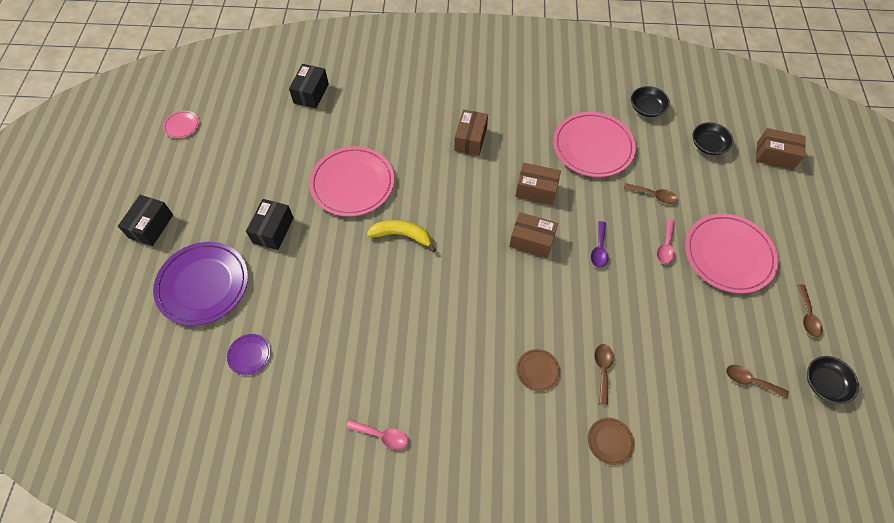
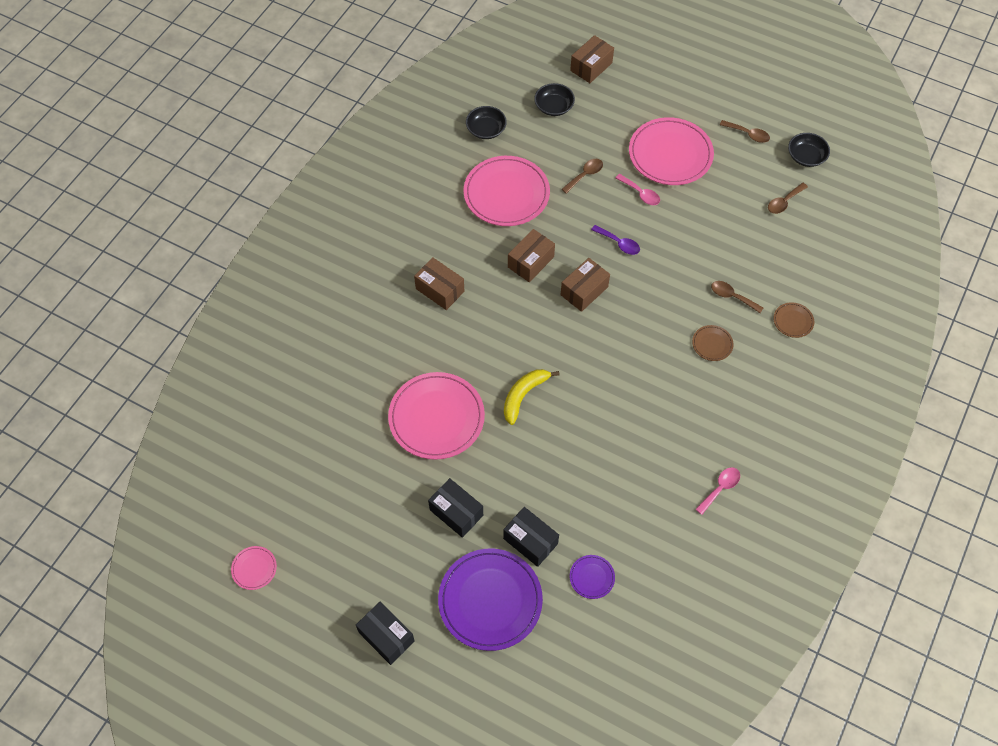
camera: 65 degrees left, 0 degrees up
black box [289,64,329,108] -> black box moved to [503,507,559,567]

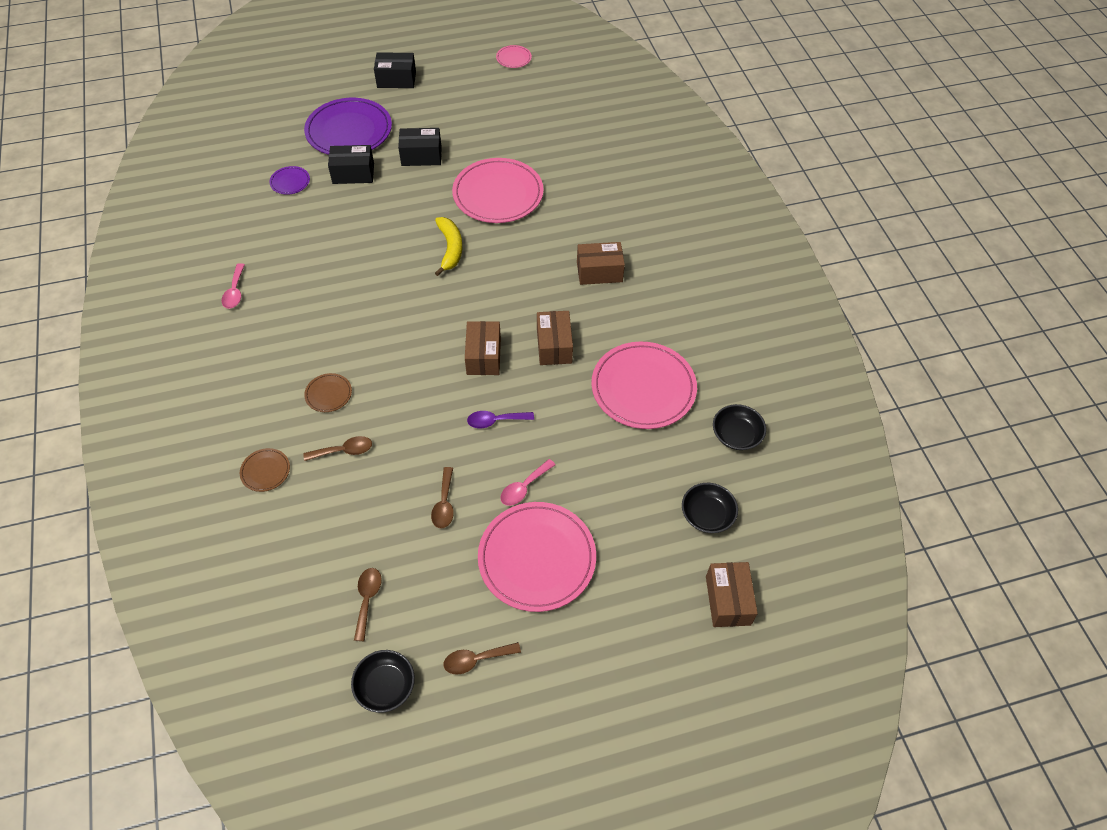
camera: 135 degrees right, 5 degrees down
brown spoon [561,159,603,194] -> brown spoon moved to [431,467,454,529]
pink spoon [615,174,660,205] -> pink spoon turned 45 degrees counterclockwise [500,459,556,506]

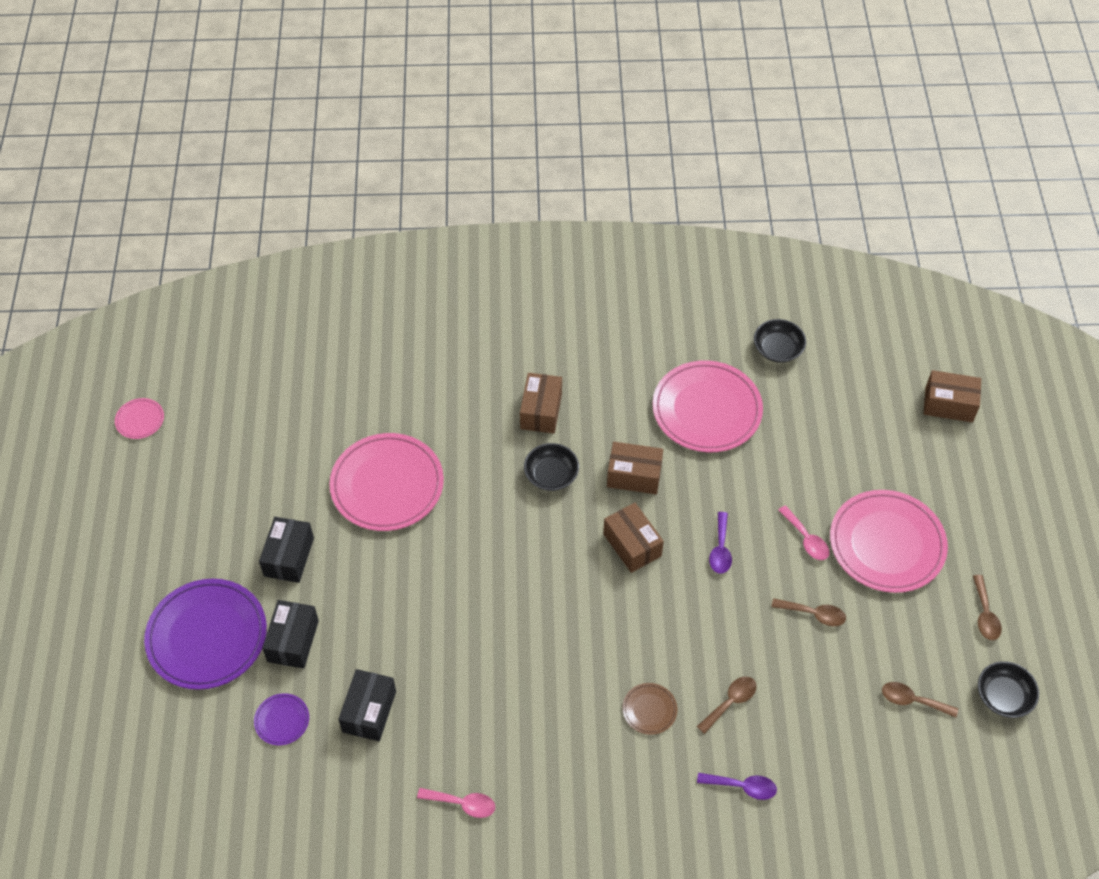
camera: 75 degrees left, 0 degrees up
brown plate [240,448,290,492] -> purple spoon [697,773,777,800]
brown spoon [303,436,372,461] -> brown spoon turned 45 degrees clockwise [697,677,756,734]
black box [374,52,416,88] -> black box moved to [338,669,396,741]
yellow banana [435,217,462,276] -> none
brown box [465,321,501,375] -> brown box turned 45 degrees clockwise [603,503,664,573]
black bowl [682,483,738,533] -> black bowl moved to [524,443,579,491]

